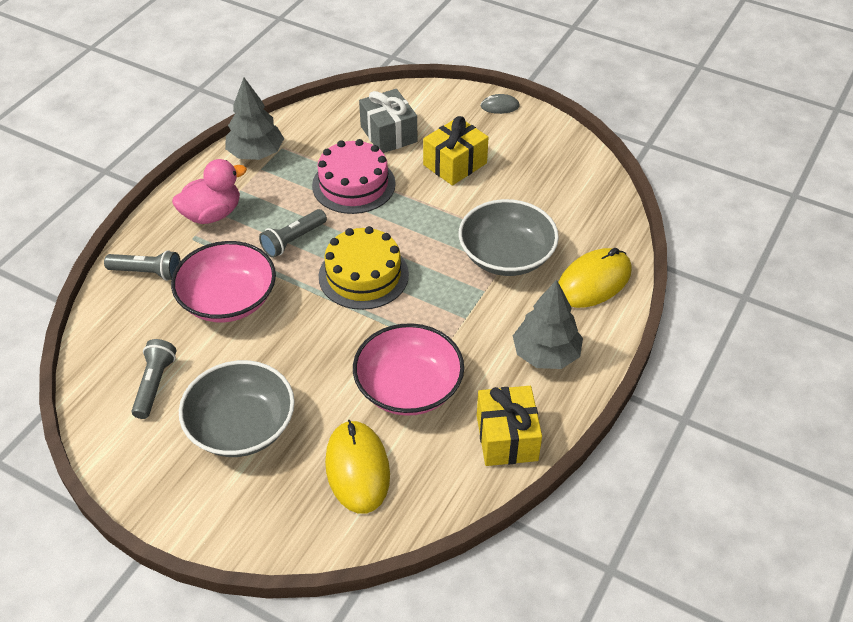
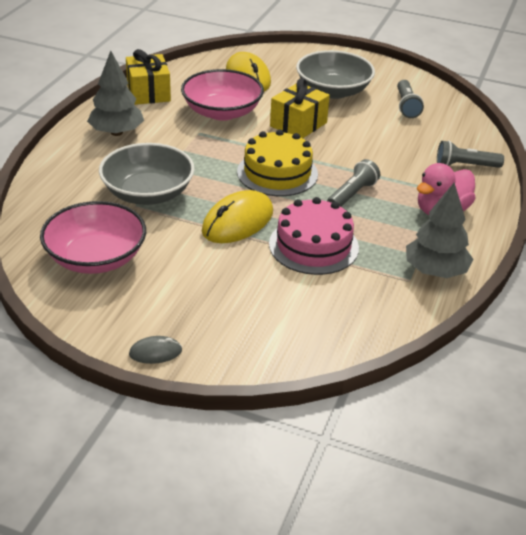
camera: 170 degrees right, 10 degrees down
pink bowl [171,241,276,323] -> pink bowl moved to [40,201,146,274]
grey gift [359,89,417,153] -> none
yellow gift [423,116,489,186] -> yellow gift moved to [270,78,330,138]
yellow mouse [558,248,632,308] -> yellow mouse moved to [202,190,273,243]

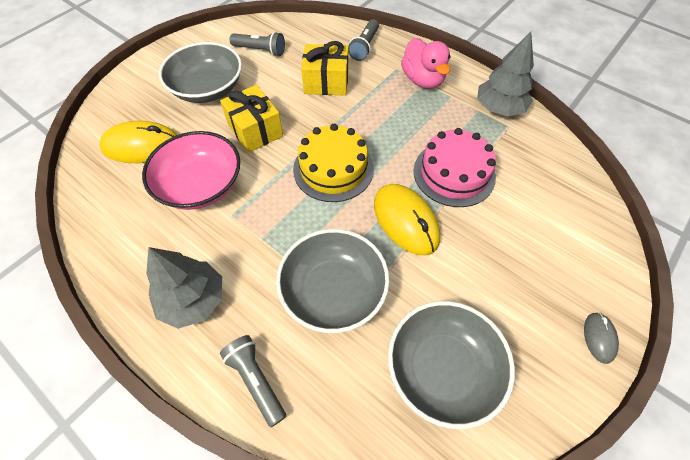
camera: 70 degrees left, 20 degrees up
pink bowl [40,201,146,274] -> grey bowl [388,301,515,429]
yellow gift [126,49,171,105] -> yellow gift moved to [301,41,348,96]
grey flashlight [327,159,380,207] -> grey flashlight moved to [220,335,286,427]

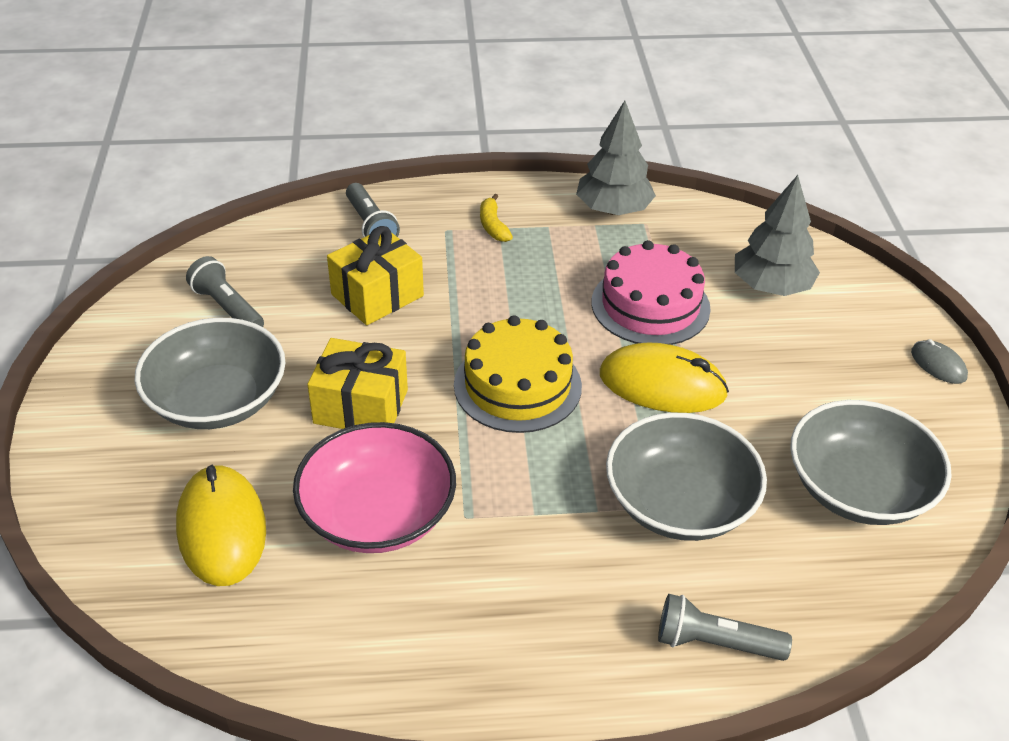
camera: 45 degrees left, 15 degrees down
yellow mouse [100,121,177,163] -> yellow mouse turned 60 degrees counterclockwise [176,464,266,586]
grey tree [146,247,222,329] -> grey tree moved to [735,175,820,296]
grey flashlight [230,32,285,56] -> grey flashlight turned 105 degrees counterclockwise [186,256,264,327]
pink duck [401,38,451,89] -> yellow banana [480,194,513,242]

